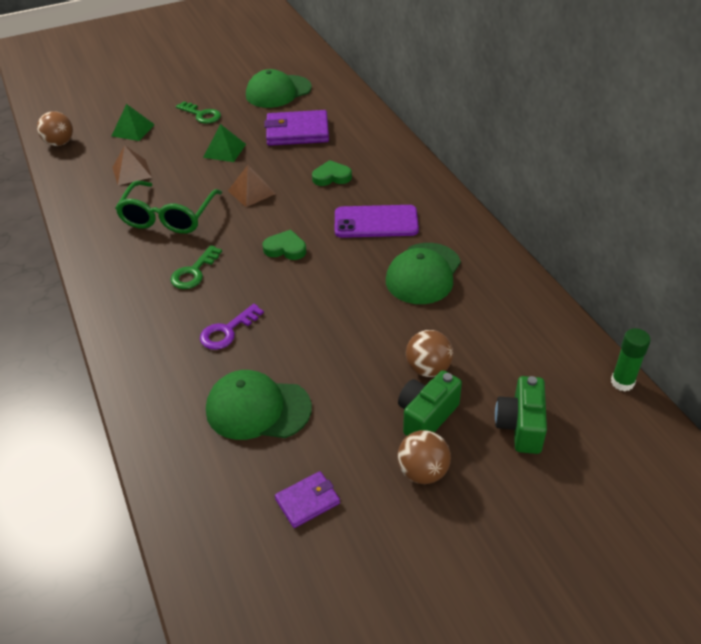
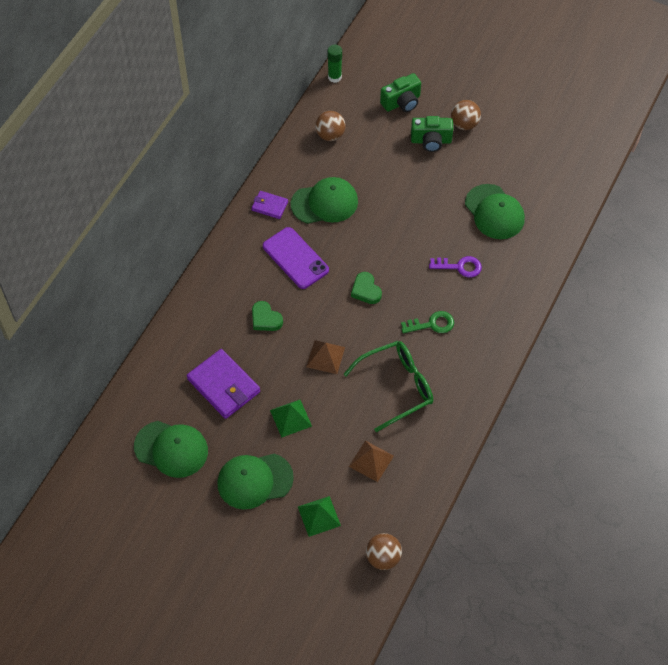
camera: 130 degrees left, 15 degrees up
green key [176,101,221,124] -> green cap [217,454,294,509]
purple wallet [275,471,340,528] -> purple wallet moved to [252,191,288,219]
brown ball [406,330,453,377] -> brown ball moved to [315,111,345,141]

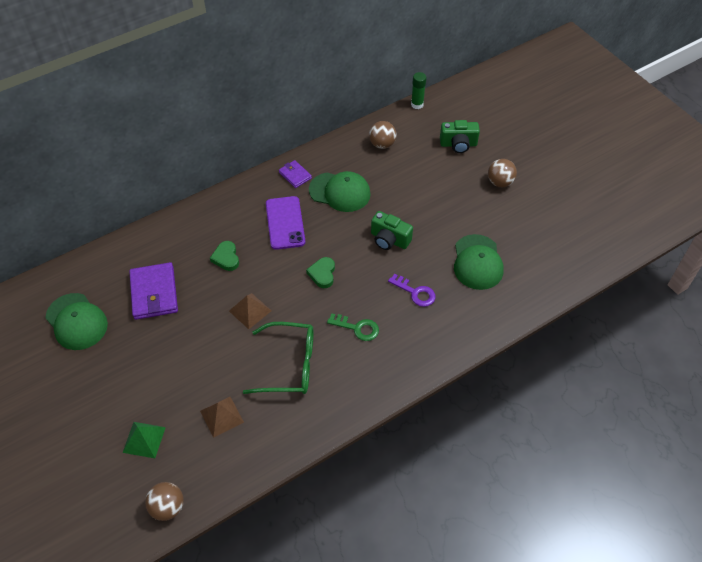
camera: 30 degrees right, 5 degrees down
green cap [217,454,294,509] -> none
green pyramid [270,400,312,438] -> none
green camera [411,116,453,152] -> green camera moved to [371,211,413,250]

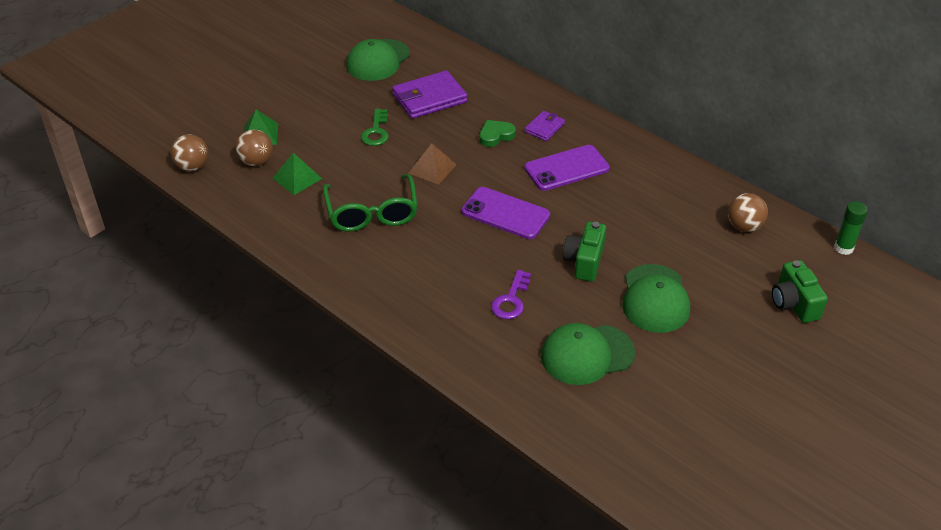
camera: 75 degrees right, 10 degrees down
brown pyramid [200,397,244,438] -> green pyramid [272,153,322,195]
purple wallet [279,160,312,188] -> purple wallet moved to [525,111,565,141]
green heart [306,257,335,288] -> purple phone [461,187,550,239]
green cap [309,171,371,212] -> green cap moved to [622,264,690,333]
green key [327,313,379,341] -> green key moved to [361,109,389,146]
brown ball [488,159,517,187] -> brown ball moved to [236,129,273,166]

